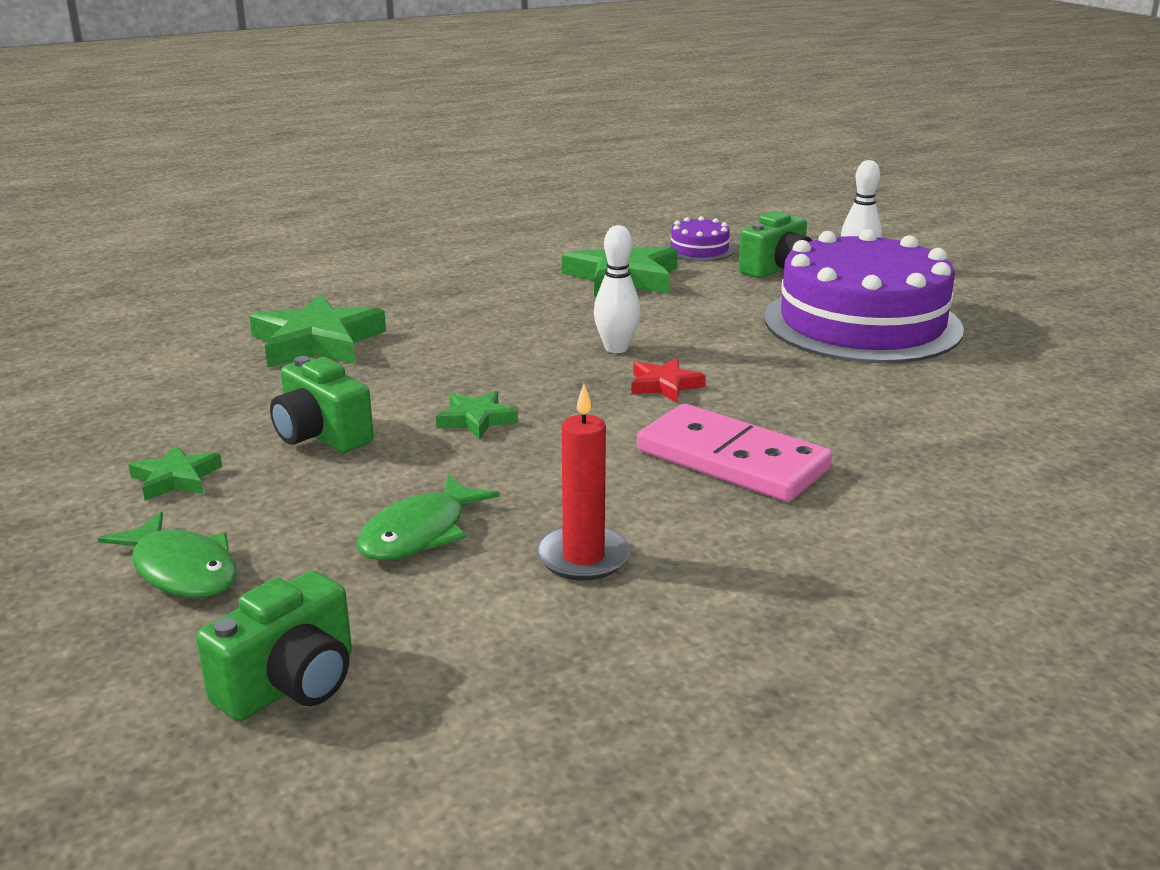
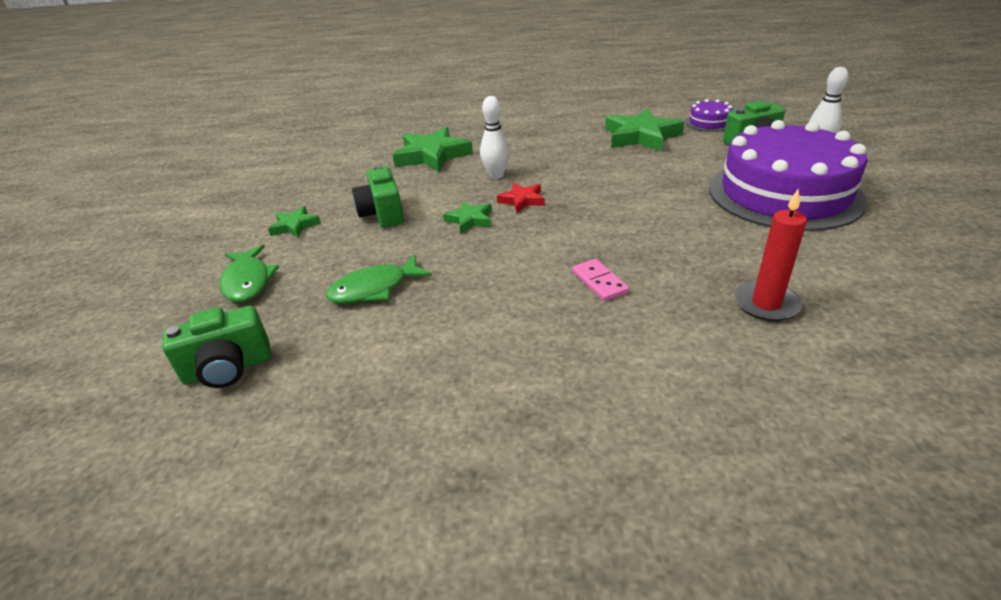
camera: 30 degrees right, 10 degrees up
red candle [536,384,631,581] -> red candle moved to [734,189,807,321]
white bowling pin [594,225,640,353] -> white bowling pin moved to [480,96,509,179]
red star [631,358,706,402] -> red star moved to [497,183,545,213]
pink domino [637,404,832,502] -> pink domino [572,259,629,301], size x0.48

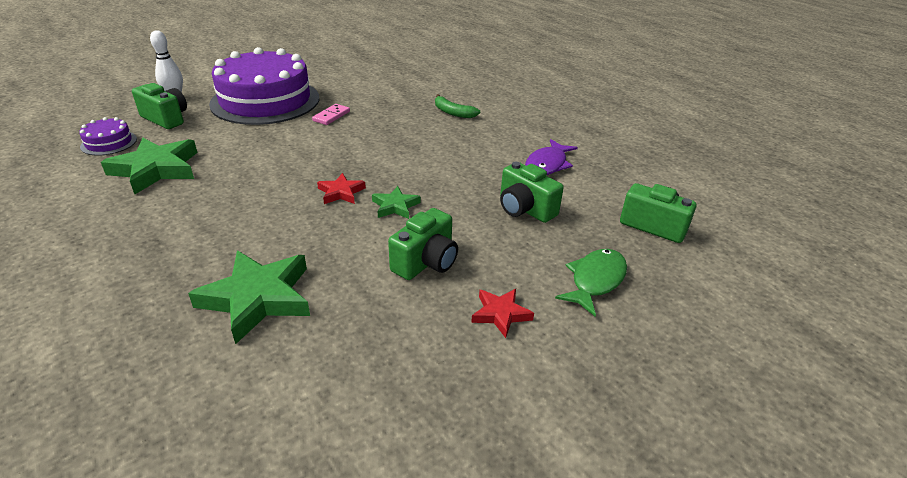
camera: 130 degrees left, 0 degrees up
green star [268,206,321,238] -> red star [471,289,534,338]
green fish [326,254,432,304] -> green camera [500,162,564,223]
white bowling pin [480,96,509,179] -> none
pink domino [572,259,629,301] -> pink domino moved to [312,104,350,125]
red candle [734,189,807,321] -> none
none -> green banana [435,94,480,118]
none -> purple fish [525,139,578,175]

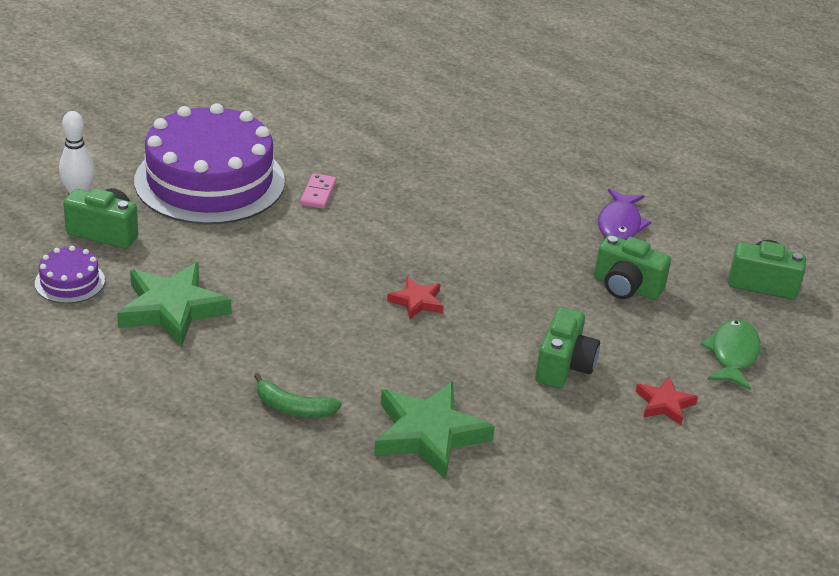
camera: 20 degrees left, 0 degrees up
green star [372,186,421,219] -> none
green banana [435,94,480,118] -> green banana moved to [254,373,342,418]

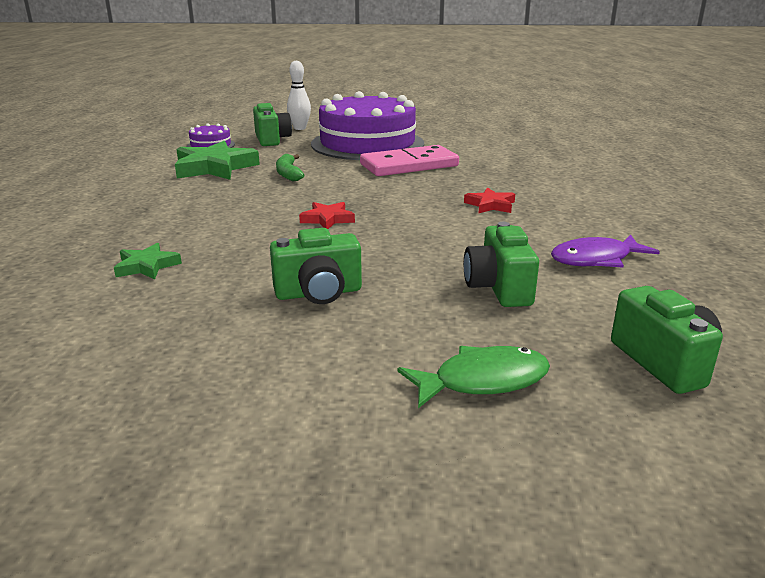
camera: 60 degrees right, 10 degrees down
green banana [254,373,342,418] -> green banana moved to [276,154,304,181]
pink domino [300,173,336,209] -> pink domino [360,145,459,176], size x2.10
green star [374,382,495,480] -> green star [114,243,182,279], size x0.52
red star [636,377,698,425] -> red star moved to [464,188,515,214]

